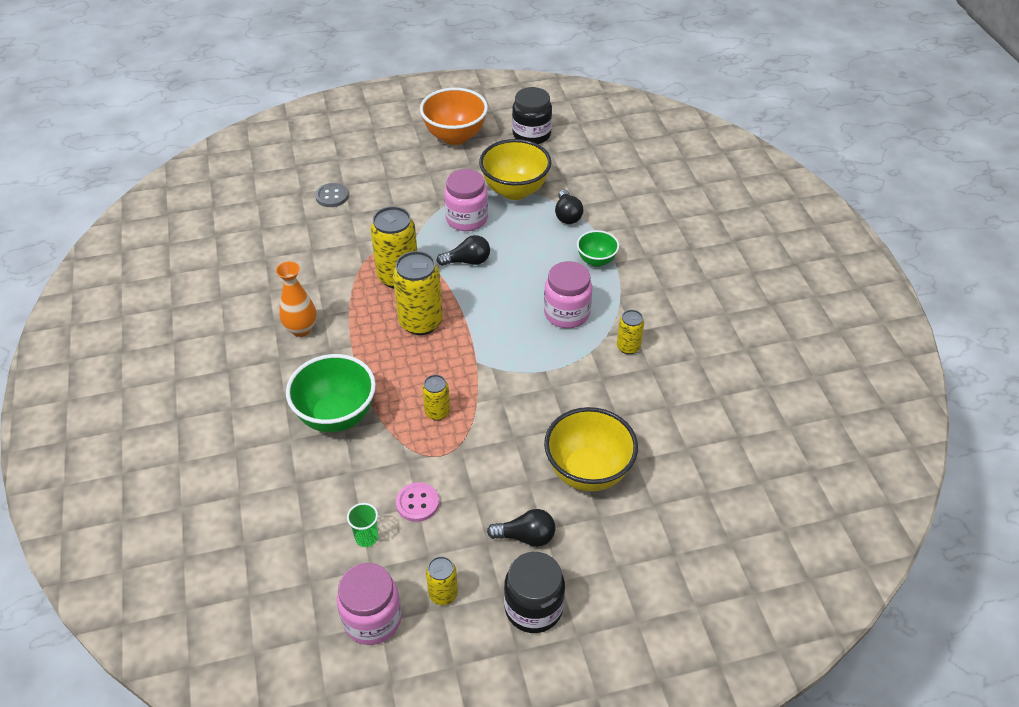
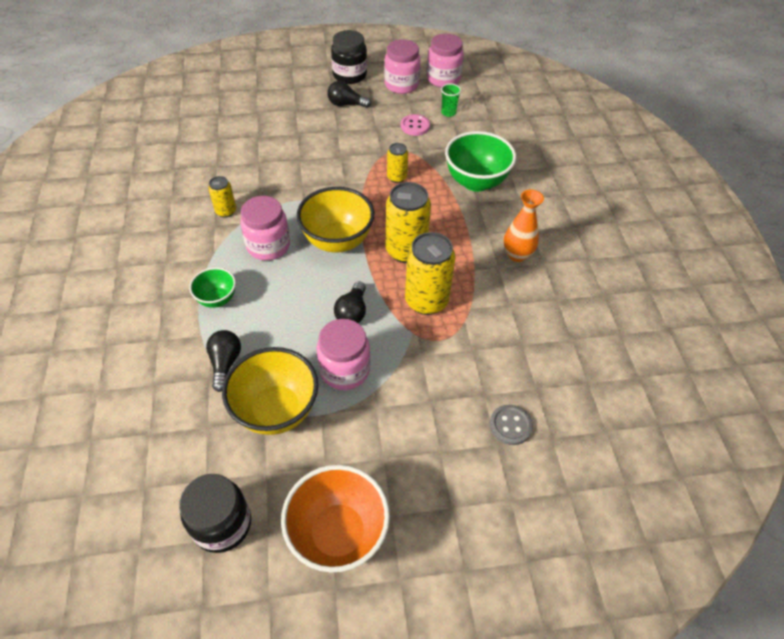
camera: 175 degrees left, 5 degrees up
yellow can [426,556,458,605] -> pink jar [384,39,421,94]
black light bulb [437,235,490,266] -> black light bulb turned 75 degrees counterclockwise [334,281,366,323]
yellow bowl [544,407,638,491] -> yellow bowl moved to [297,187,374,253]

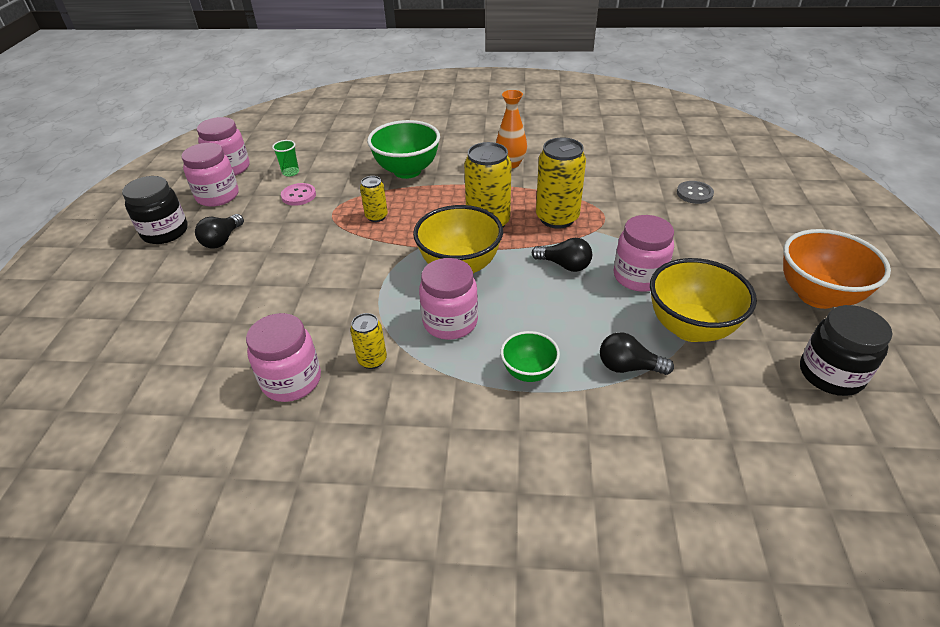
camera: 75 degrees left, 10 degrees down
none -> pink jar [246,313,321,402]

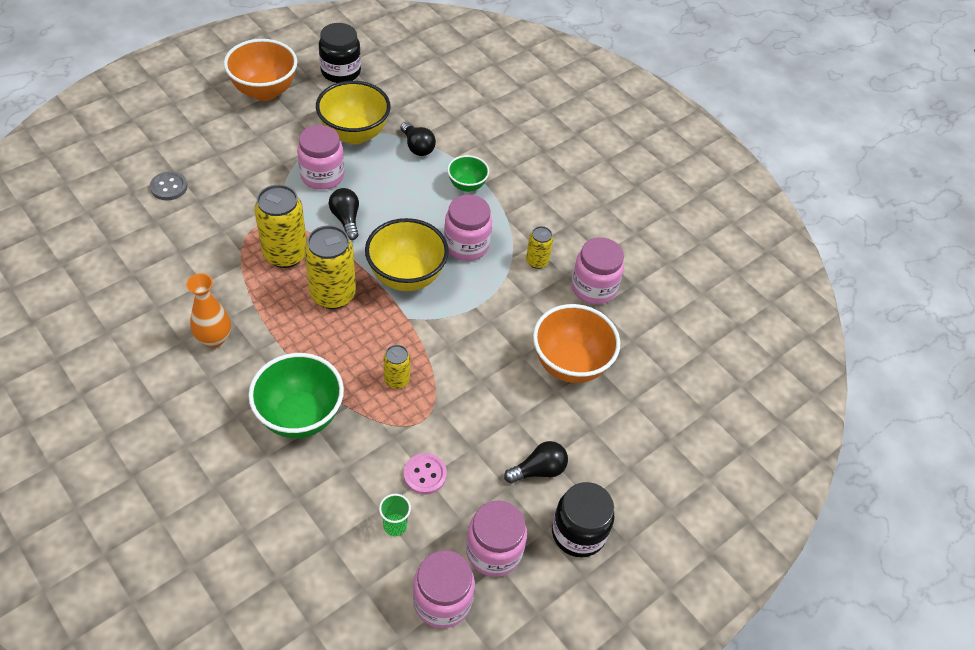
camera: 140 degrees left, 10 degrees up
none -> orange bowl [533,304,620,383]

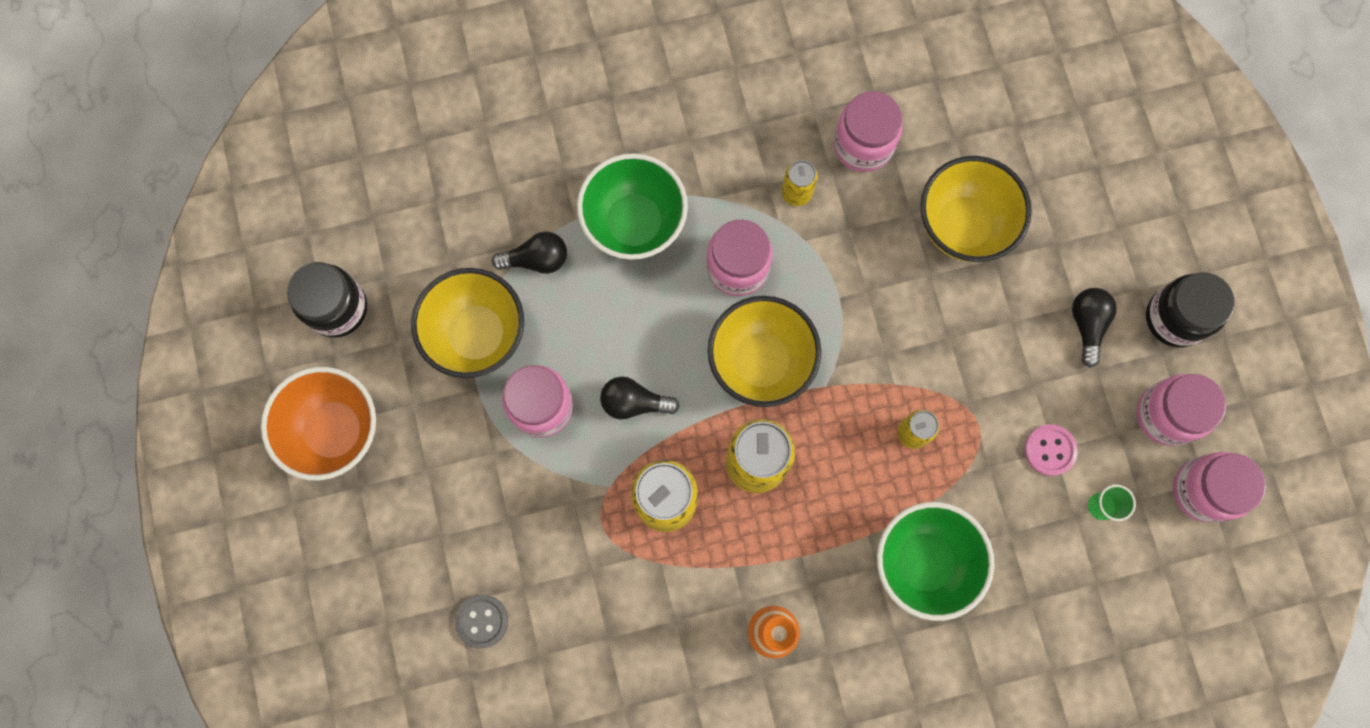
camera: 60 degrees left, 25 degrees up
green bowl [447,155,489,192] -> green bowl [577,153,688,260], size x1.79
orange bowl [533,304,620,383] -> yellow bowl [920,156,1032,262]

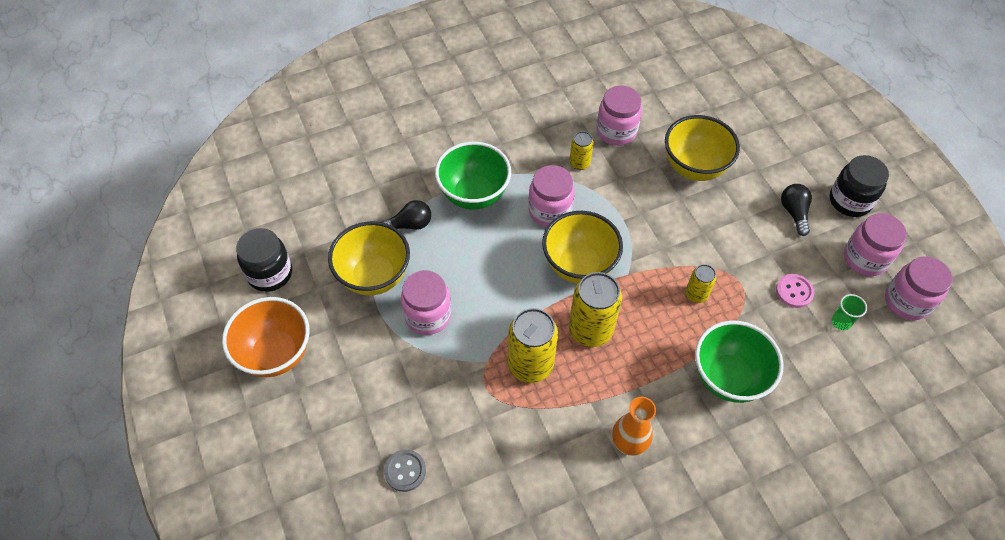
camera: 10 degrees left, 20 degrees down
black light bulb [600,376,679,420] -> none

